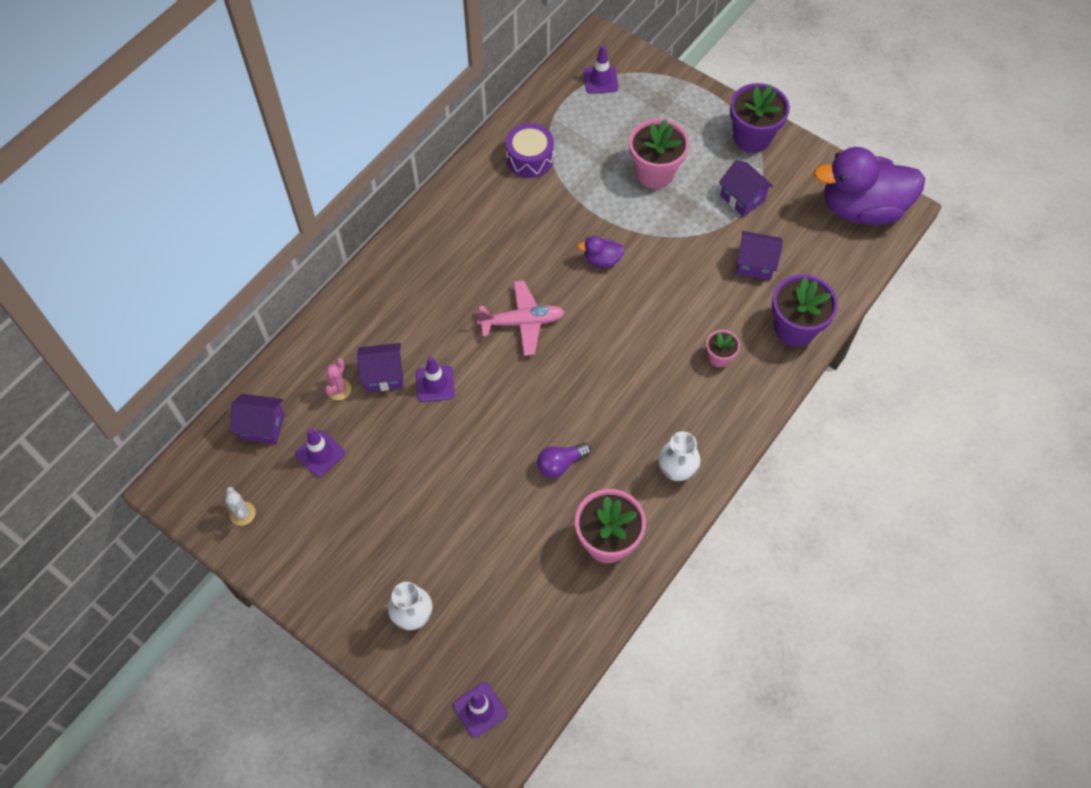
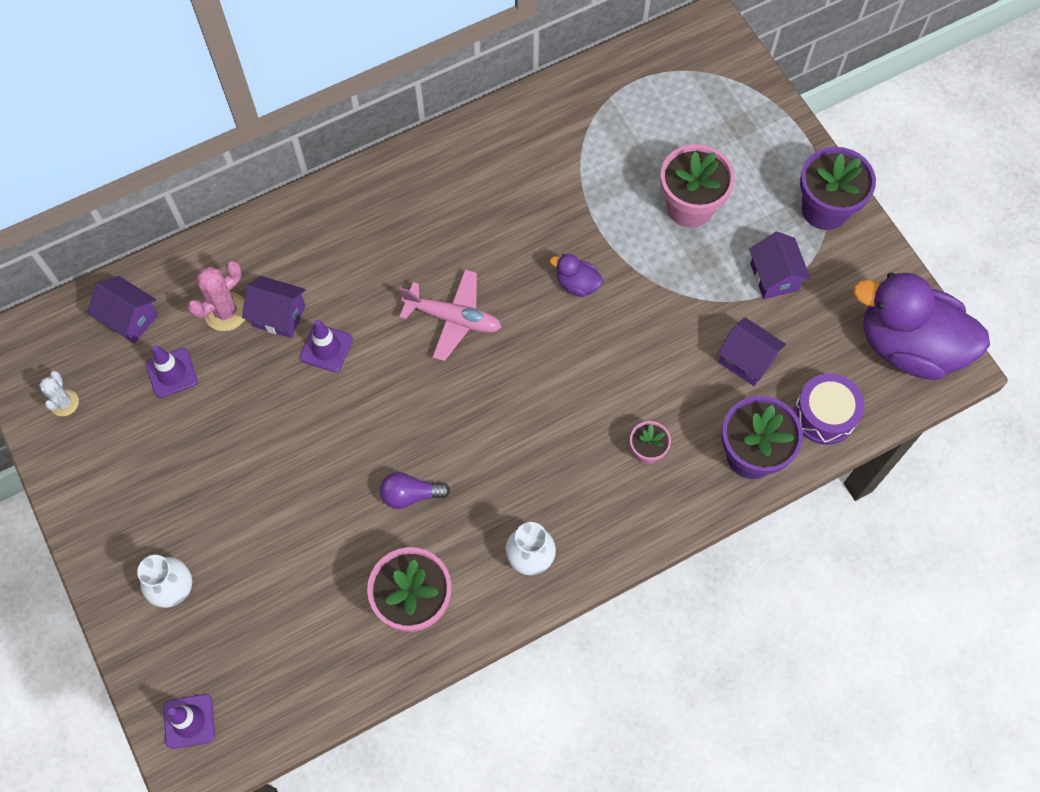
camera: 25 degrees right, 5 degrees up
pink cactus [325,358,351,400] -> pink cactus [188,261,245,331], size x1.55
purple drum [506,123,554,178] -> purple drum moved to [794,373,864,445]
purple traffic cone [584,45,618,94] -> none

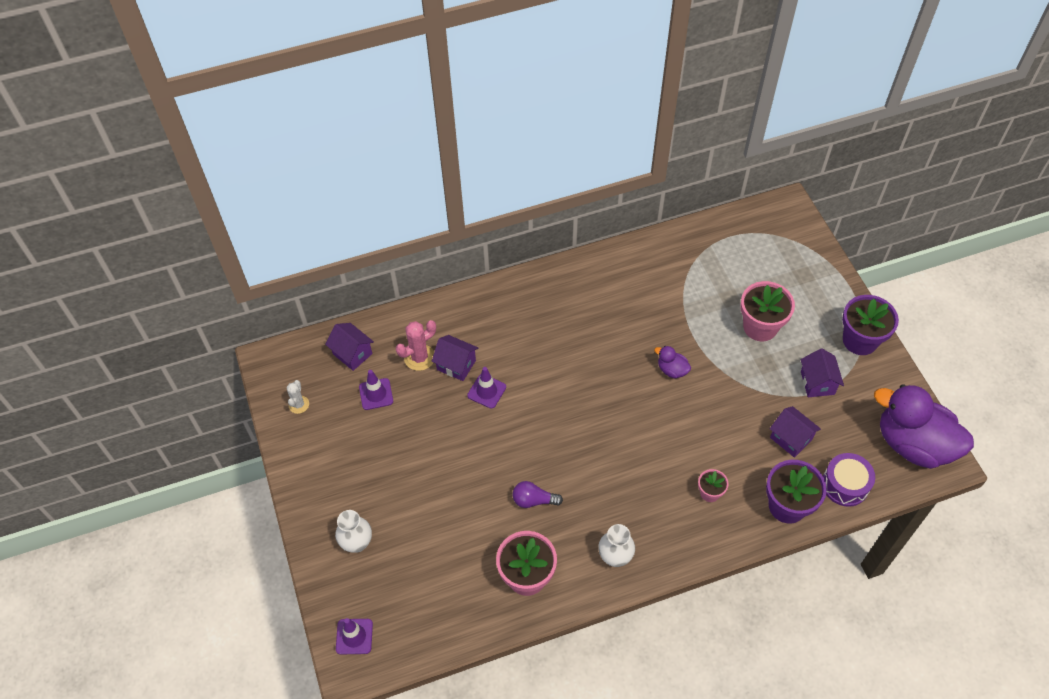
camera: 10 degrees right, 10 degrees down
pink plane [399,269,502,361] -> none

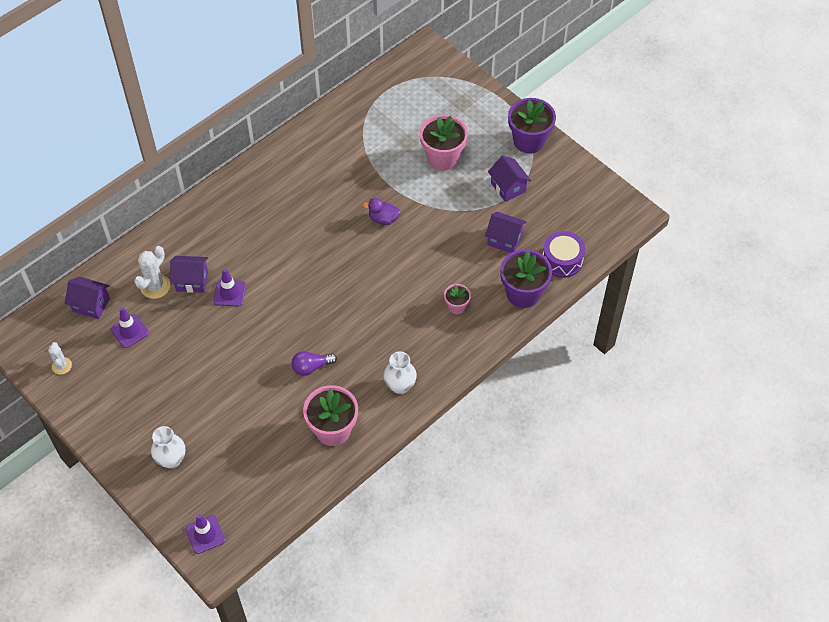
camera: 25 degrees left, 0 degrees up
pink cactus [396,320,436,371] -> white cactus [134,246,170,299]
purple duck [874,384,974,469] -> none

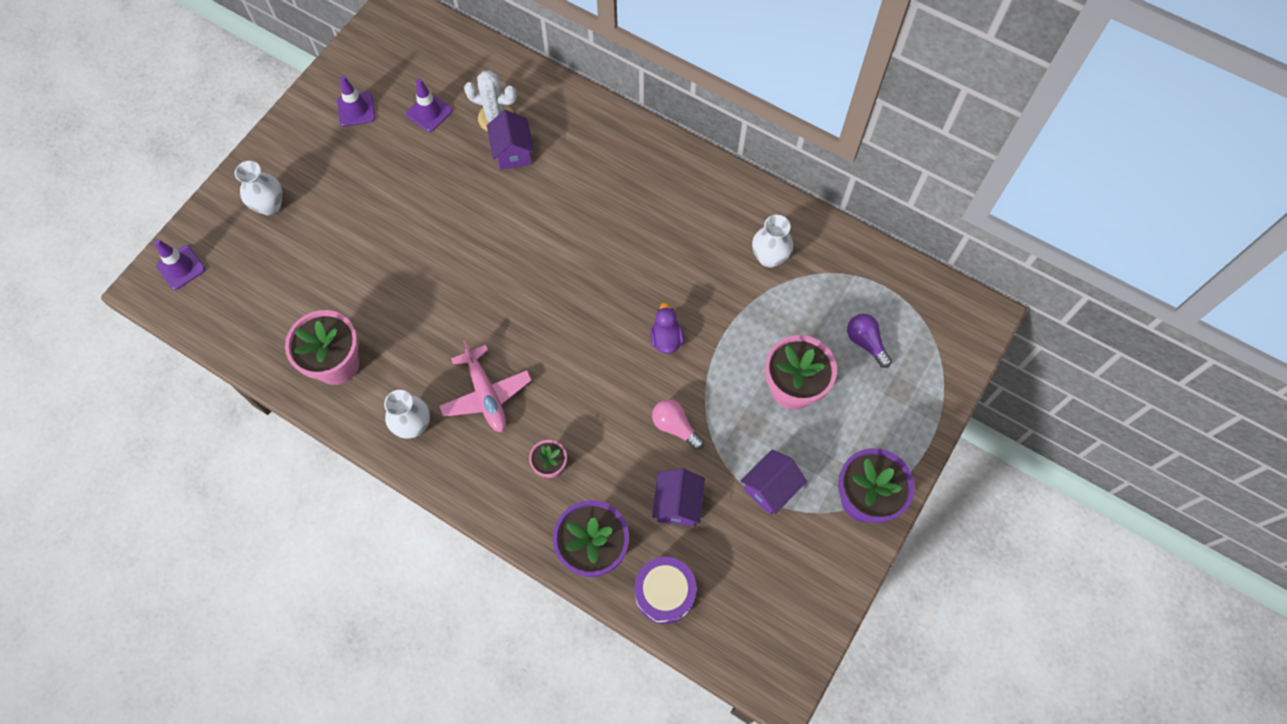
camera: 75 degrees right, 10 degrees up
white cactus [48,342,72,374] -> none
purple house [65,277,110,319] -> none
purple traffic cone [214,268,246,307] -> purple traffic cone moved to [337,76,375,127]
purple light bulb [291,351,337,376] -> purple light bulb moved to [847,314,892,368]
none -> pink plane [439,341,532,432]
none -> pink light bulb [652,399,704,450]
none -> white vase [752,215,793,268]

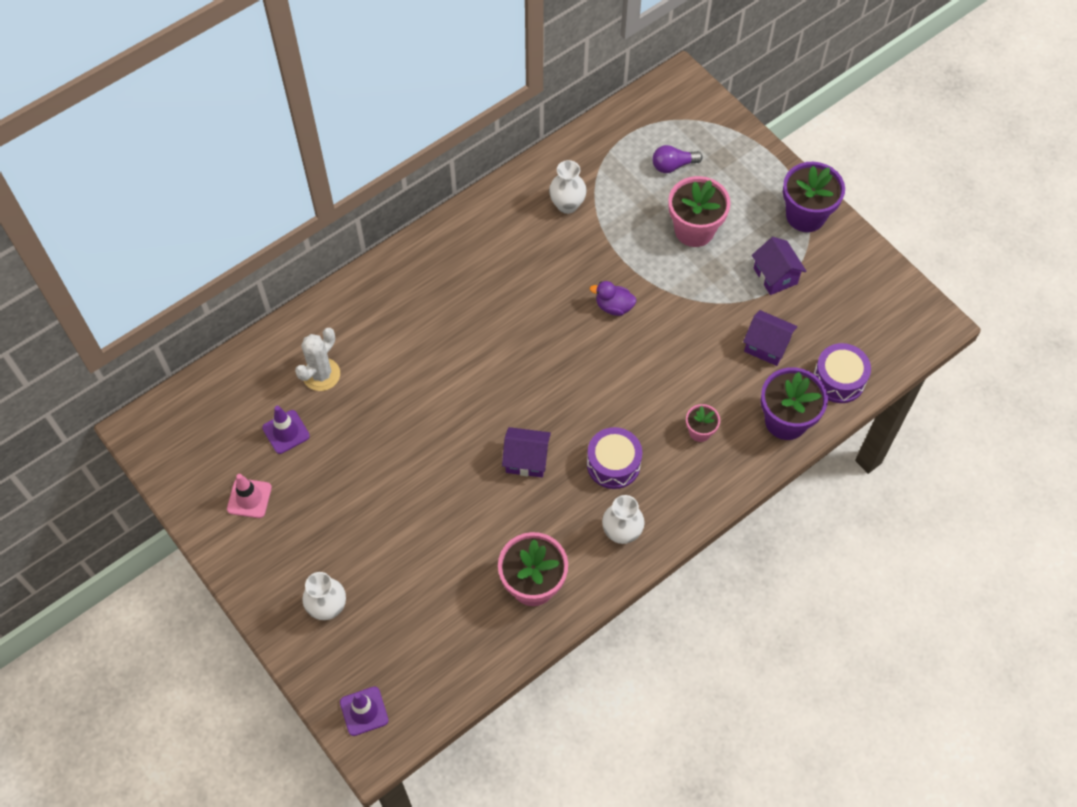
camera: 70 degrees left, 5 degrees down
purple traffic cone [337,76,375,127] -> pink traffic cone [227,474,272,518]
pink plane [439,341,532,432] -> purple drum [587,427,642,489]
purple house [487,110,534,170] -> purple house moved to [502,427,551,477]
pink light bulb [652,399,704,450] -> none

